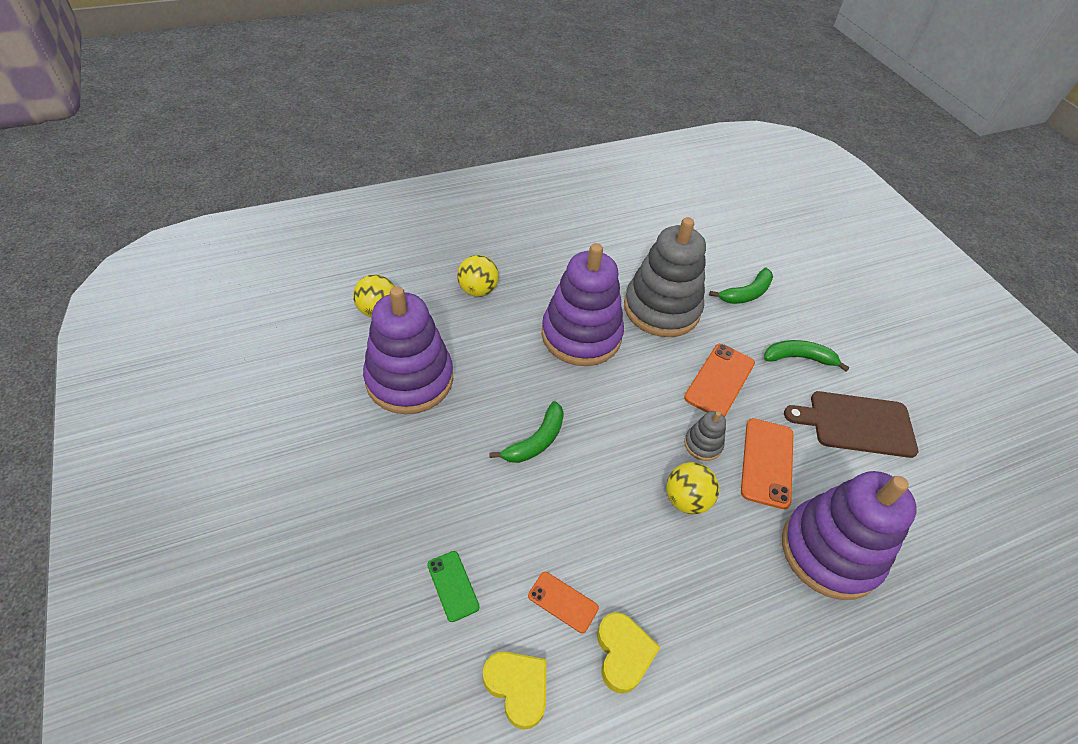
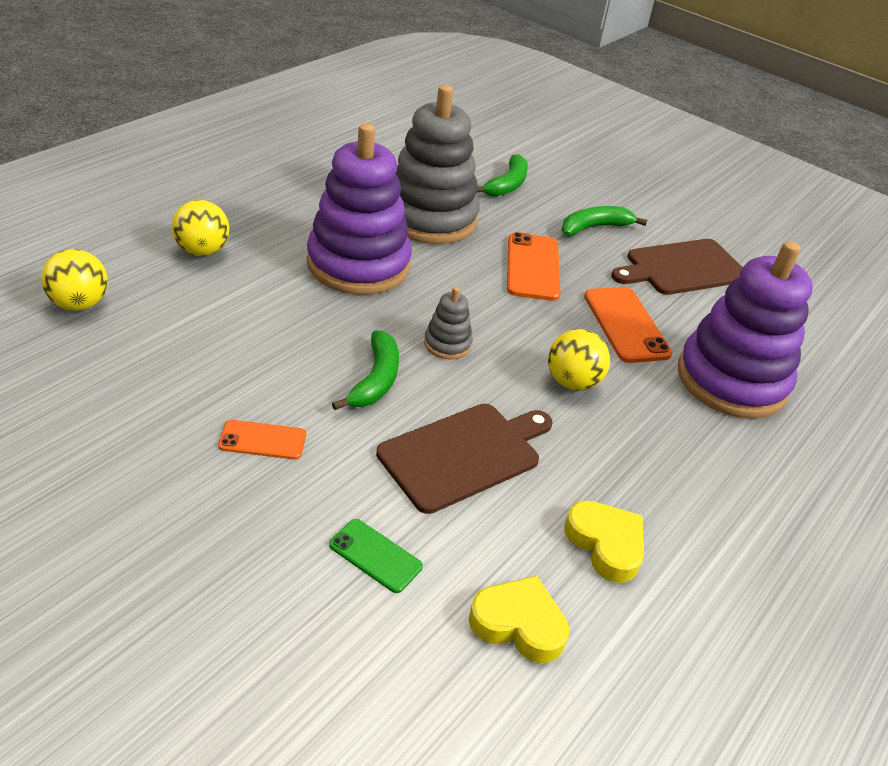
camera: 30 degrees left, 10 degrees down
purple stacking toy [363,286,453,414] -> none
orange phone [528,572,599,633] -> orange phone moved to [218,420,306,460]
grey stacking toy [684,411,726,461] -> grey stacking toy moved to [424,287,473,360]
none -> brown cutting board [376,404,553,514]

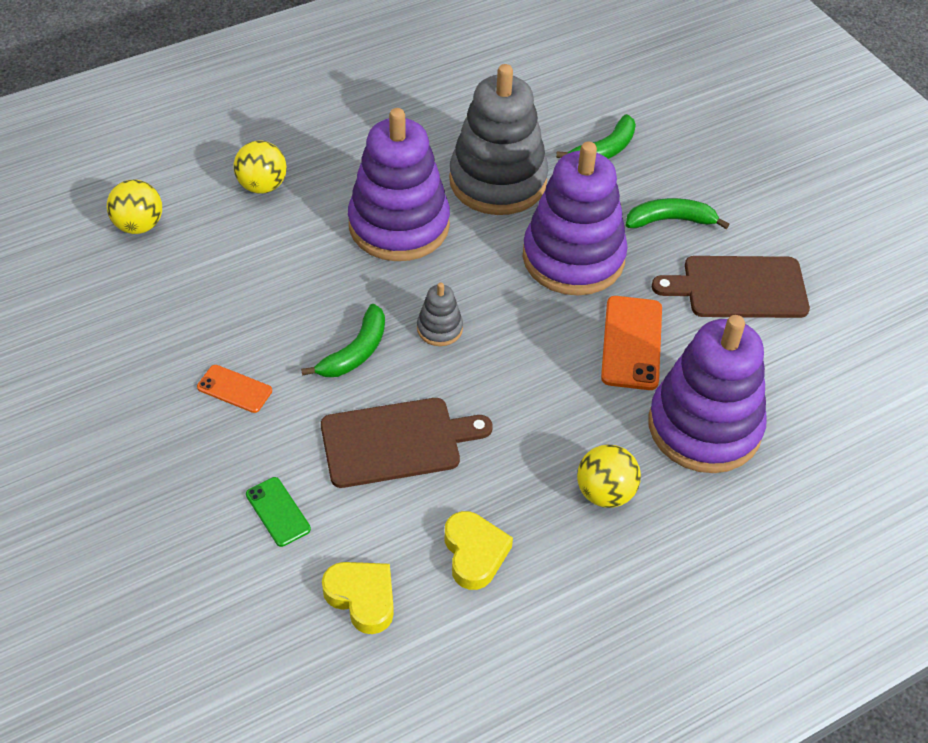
camera: 25 degrees right, 10 degrees up
orange phone [507,232,561,301] -> purple stacking toy [523,142,628,296]
yellow ball [548,329,610,391] -> yellow ball moved to [577,445,641,508]

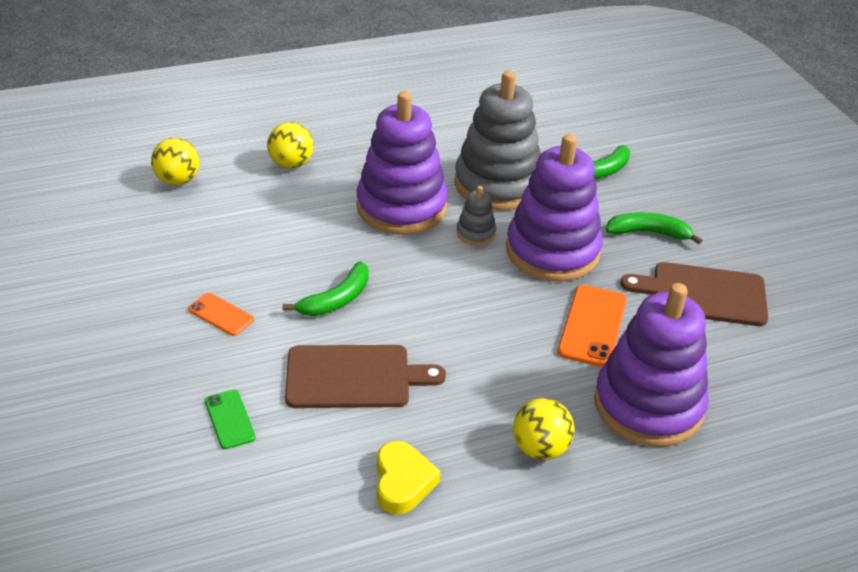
camera: 10 degrees right, 10 degrees down
yellow heart [322,562,394,634] -> none
grey stacking toy [417,282,463,346] -> grey stacking toy moved to [456,186,496,245]

